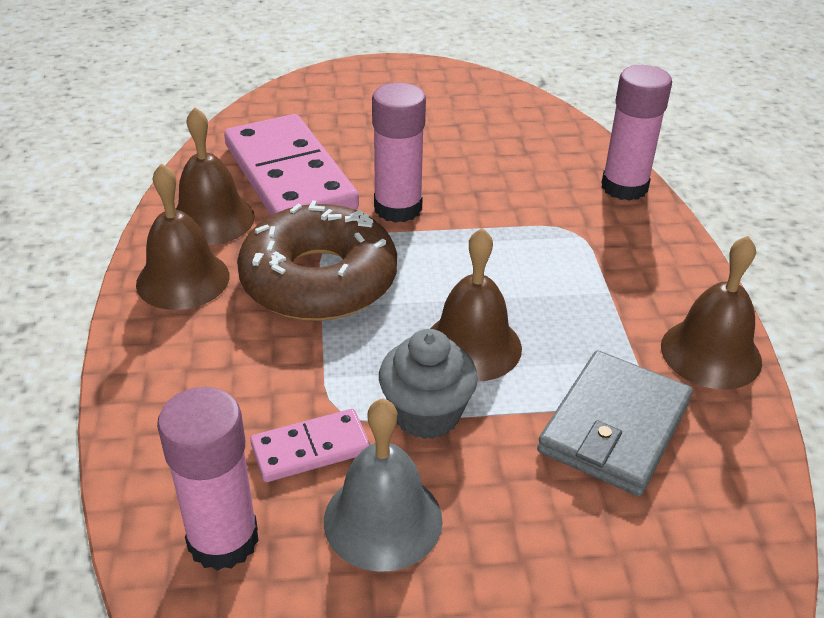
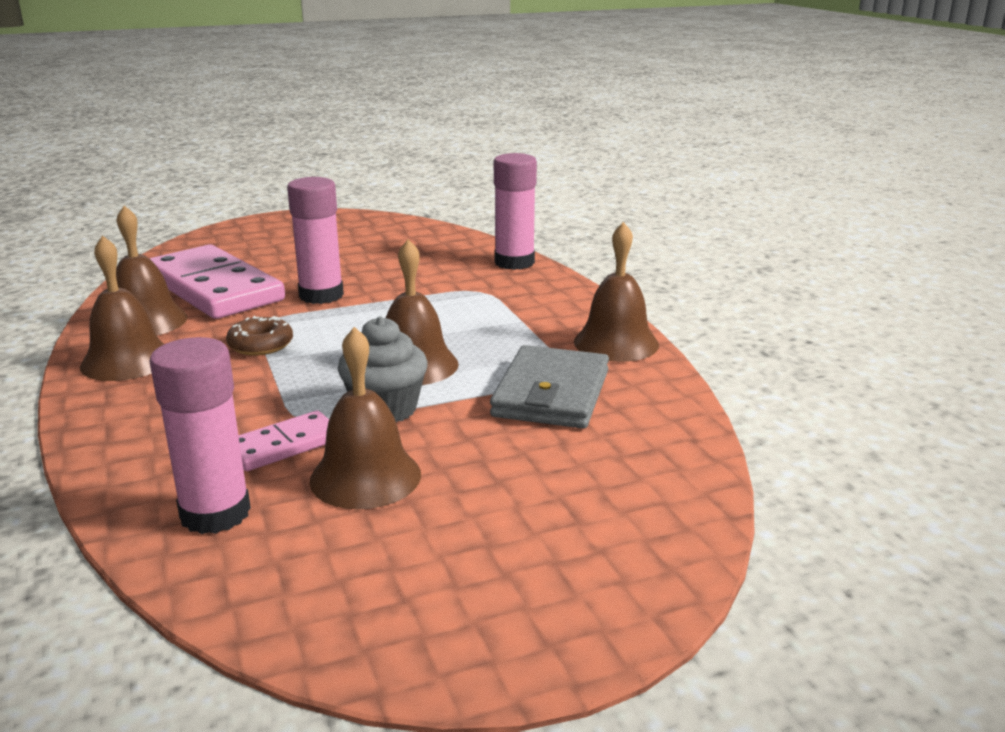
camera: 15 degrees left, 15 degrees down
brown donut [237,200,397,321] -> brown donut [226,316,293,356], size x0.44
grey bell [324,398,443,572] -> brown bell [309,327,421,509]

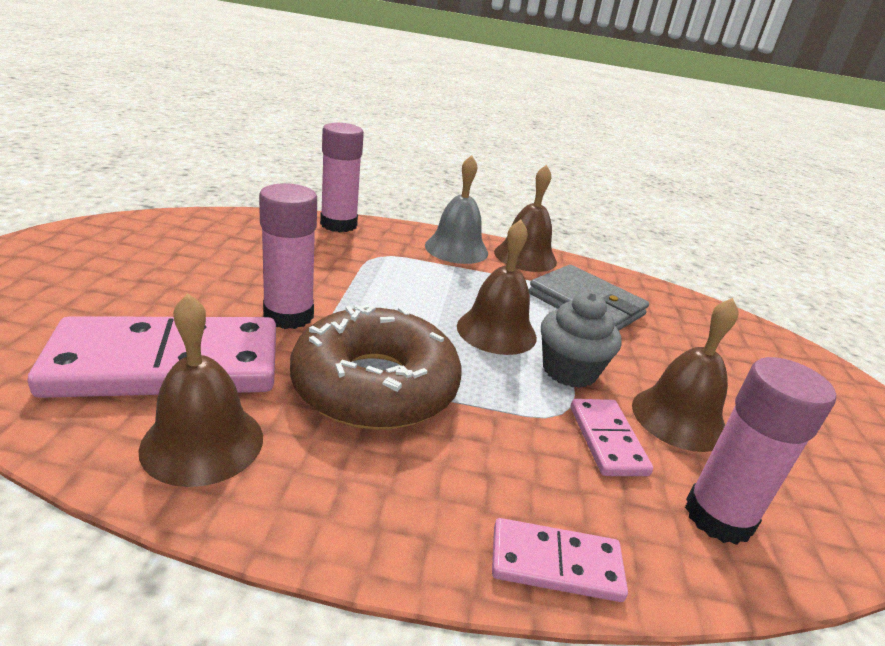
camera: 65 degrees left, 5 degrees up
brown bell [80,235,164,381] -> none
brown donut [226,316,293,356] -> brown donut [290,305,461,430], size x2.25
none -> grey bell [425,155,488,264]
none -> pink domino [492,518,628,602]

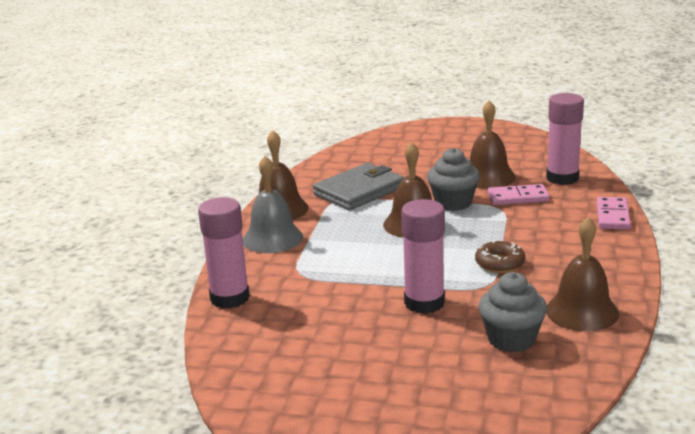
camera: 80 degrees left, 5 degrees down
pink domino [28,316,276,398] -> grey cupcake [479,272,547,352]
brown donut [290,305,461,430] -> brown donut [475,240,525,273], size x0.44

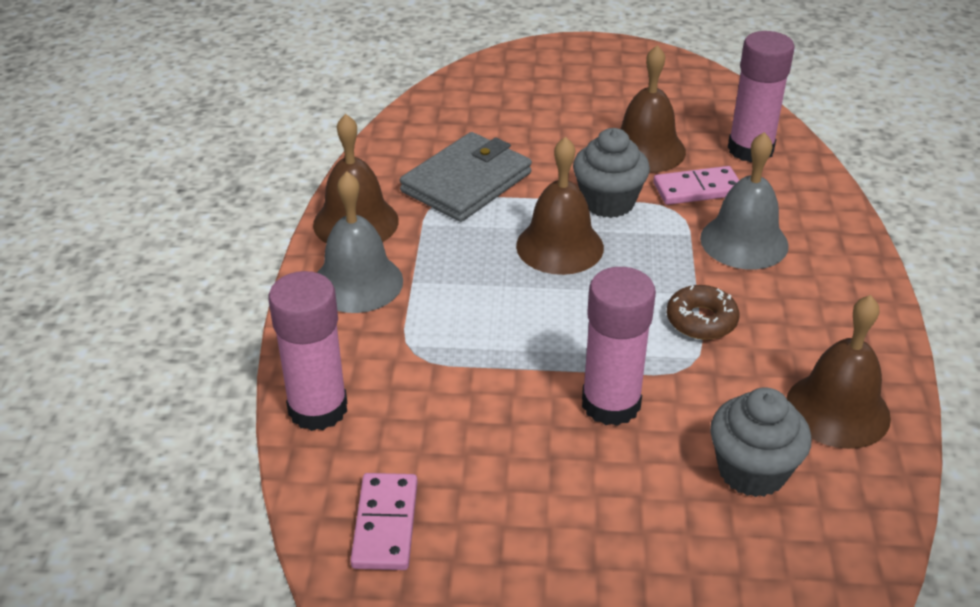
camera: 10 degrees left, 15 degrees up
pink domino [597,197,631,230] -> pink domino moved to [350,473,418,570]
none -> grey bell [700,132,789,269]

